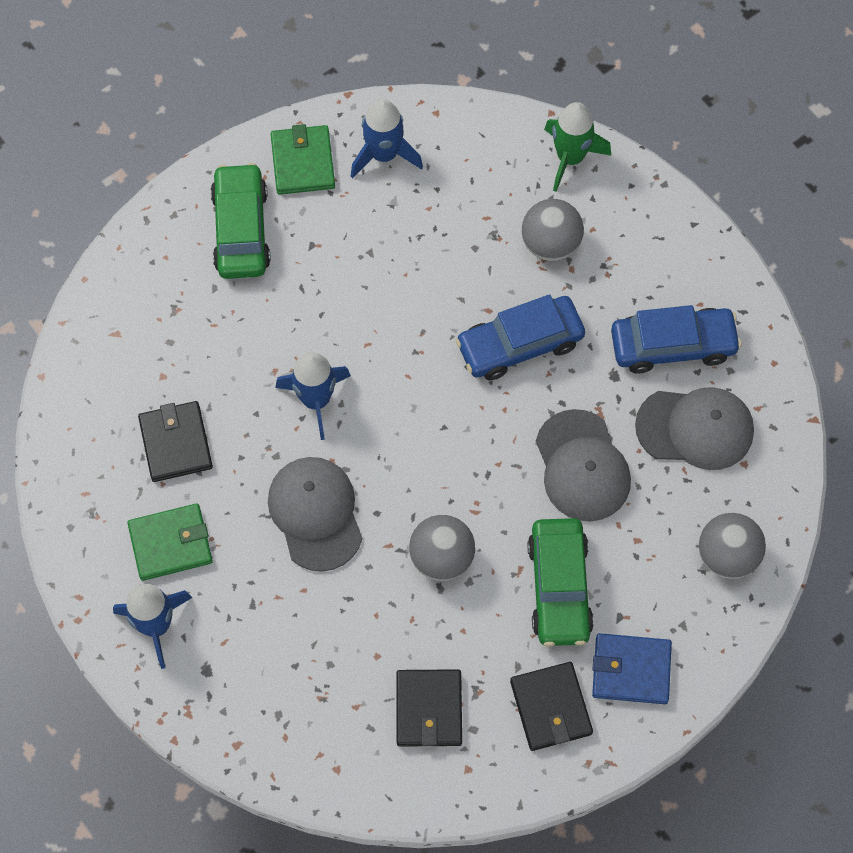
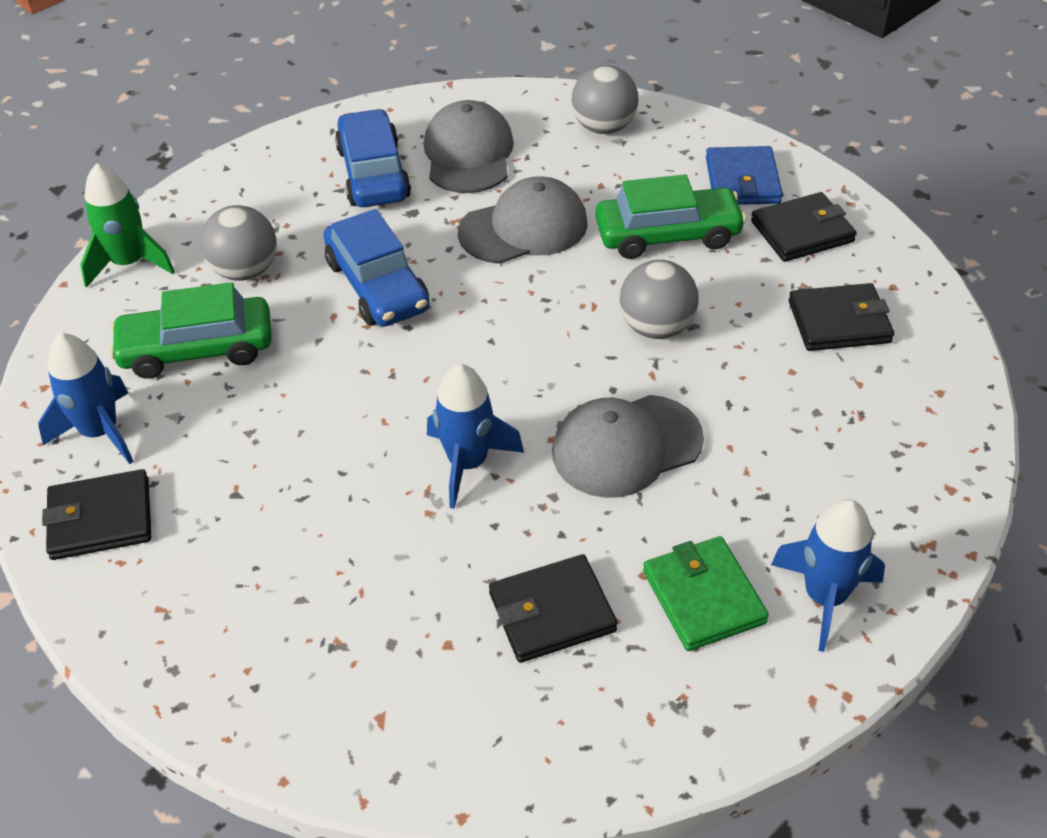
camera: 95 degrees left, 20 degrees down
green car [210,163,271,279] -> green car moved to [109,282,272,379]
green wallet [271,124,335,195] -> black wallet [42,469,151,560]

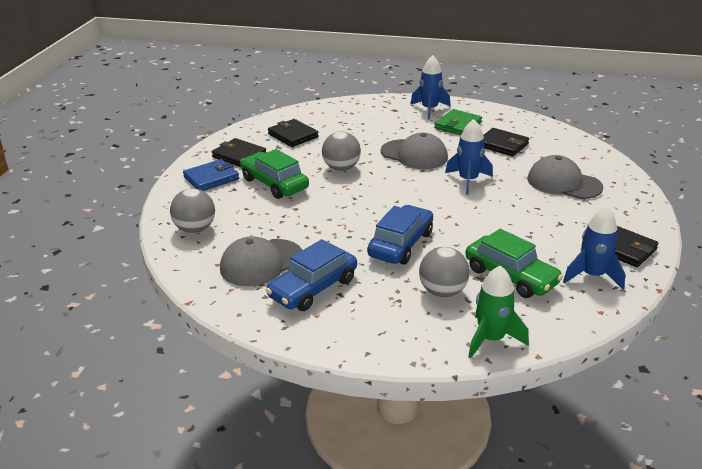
camera: 125 degrees left, 15 degrees down
grey cap [458,176,588,264] -> grey cap moved to [528,155,603,199]

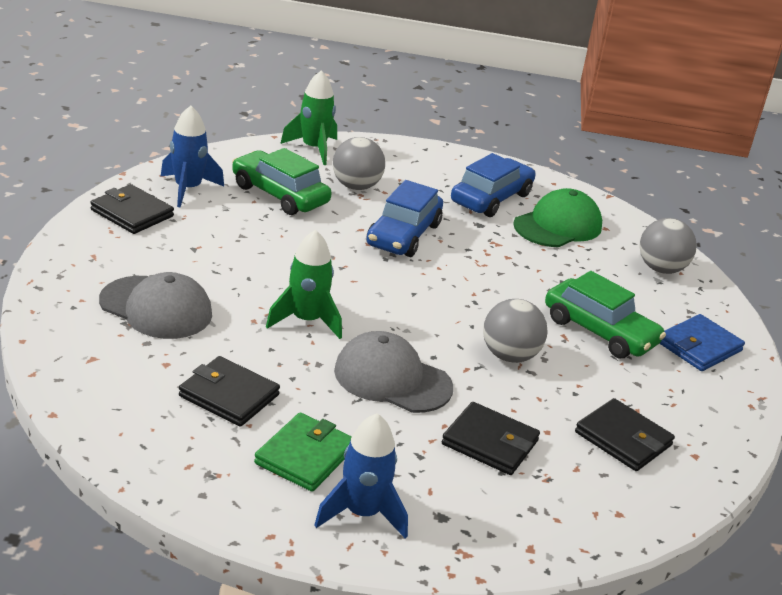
camera: 170 degrees right, 0 degrees up
black wallet [212,138,266,167] -> black wallet moved to [442,402,540,475]
grey cap [220,236,302,286] -> green cap [513,188,602,247]
blue rocket [445,119,493,195] -> green rocket [266,230,342,339]

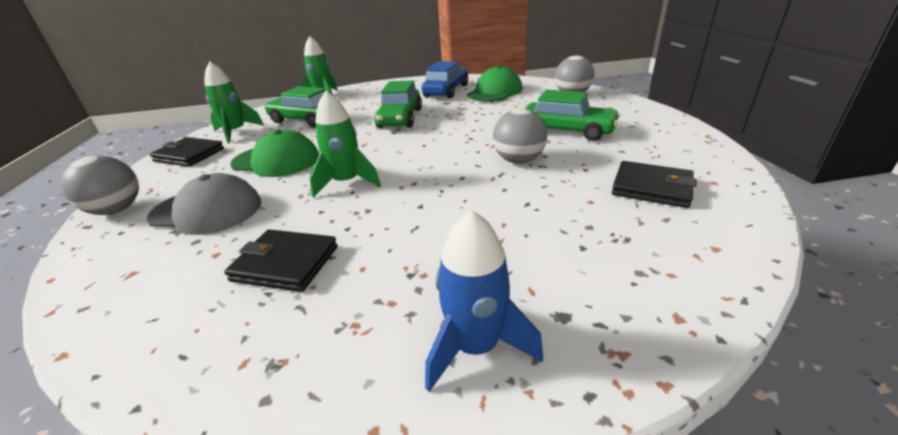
camera: 10 degrees left, 0 degrees up
blue rocket [161,106,224,207] -> green rocket [204,62,264,143]
green wallet [254,413,352,492] -> none
grey ball [333,137,385,190] -> grey ball moved to [61,155,139,215]
grey cap [334,331,453,413] -> none
blue car [366,180,443,257] -> green car [374,81,422,128]
black wallet [442,402,540,475] -> none
blue wallet [659,314,745,371] -> none
none -> green cap [231,130,319,177]

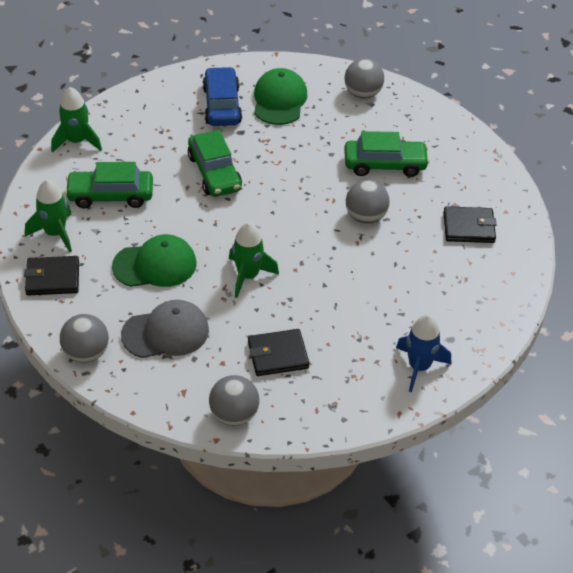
camera: 30 degrees left, 15 degrees up
none -> grey ball [209,375,259,426]

